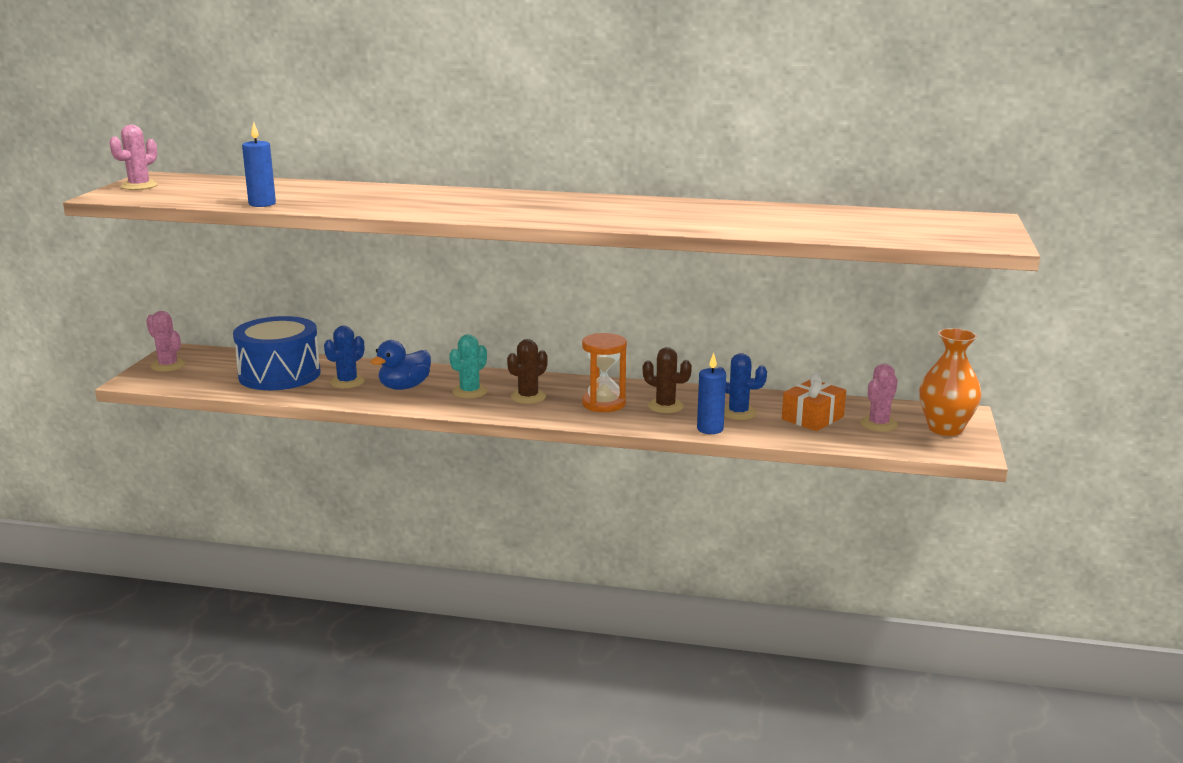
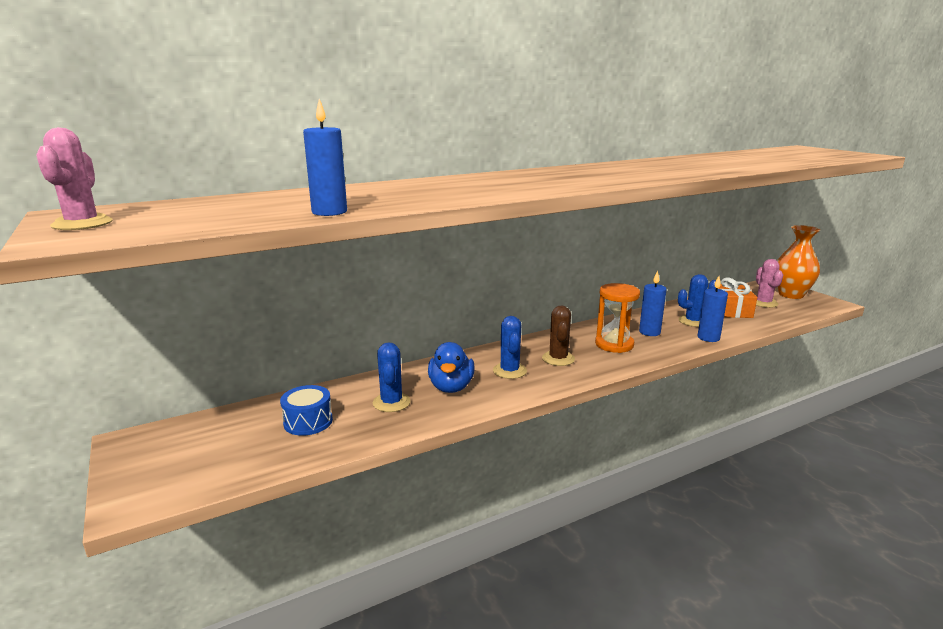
camera: 40 degrees left, 0 degrees up
pink cactus [146,311,186,372] -> none
blue drum [233,316,321,390] -> blue drum [280,385,333,436], size x0.50
turquoise cactus [449,334,487,398] -> blue cactus [493,316,527,379]
brown cactus [643,347,692,413] -> blue candle [639,271,667,336]

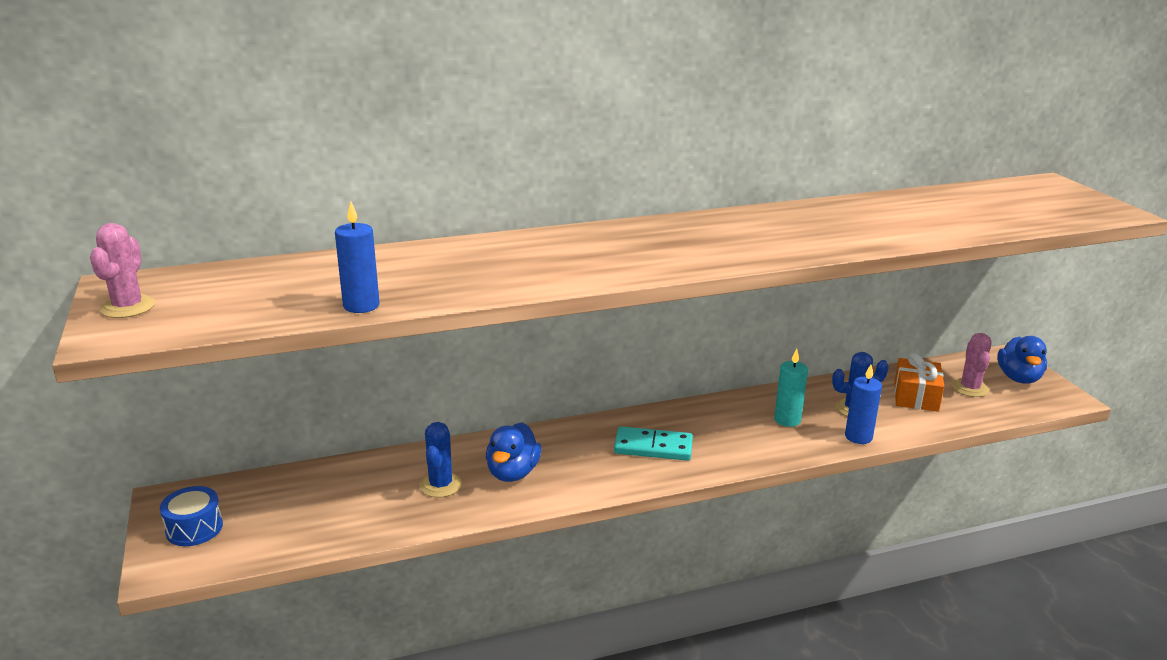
camera: 10 degrees right, 5 degrees up
blue drum [280,385,333,436] -> blue drum moved to [160,486,223,546]
blue cactus [493,316,527,379] -> none
brown cactus [542,305,575,366] -> turquoise domino [614,427,693,461]
orange hourglass [595,283,640,353] -> none
blue candle [639,271,667,336] -> turquoise candle [774,349,808,427]
orange vase [777,225,820,299] -> blue duck [997,336,1047,383]

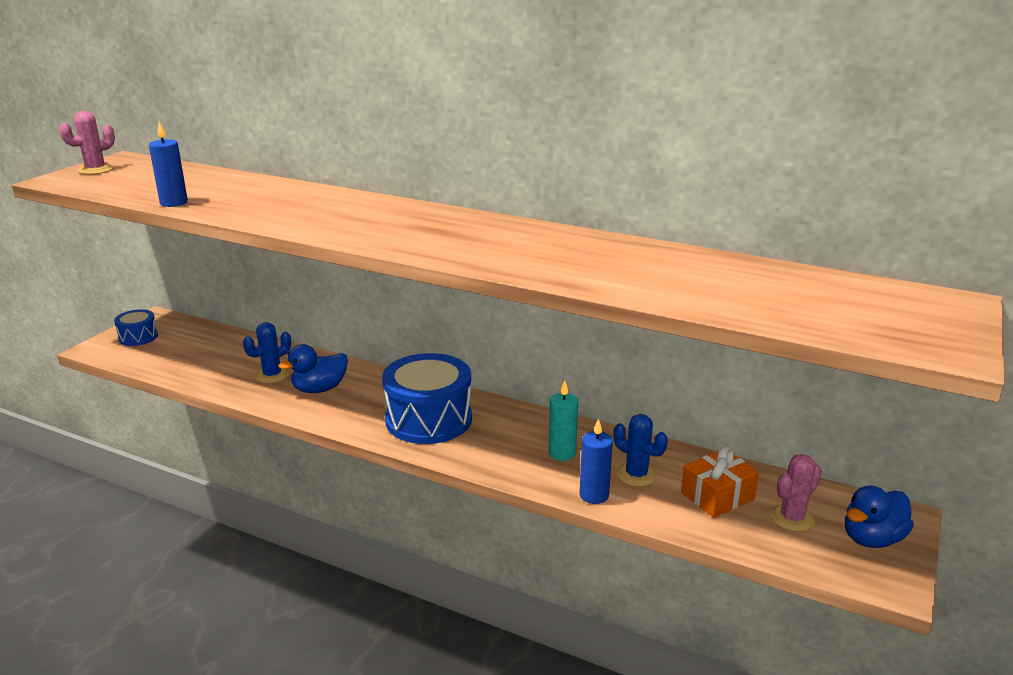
camera: 45 degrees right, 0 degrees up
turquoise domino [614,427,693,461] -> blue drum [382,353,472,444]

